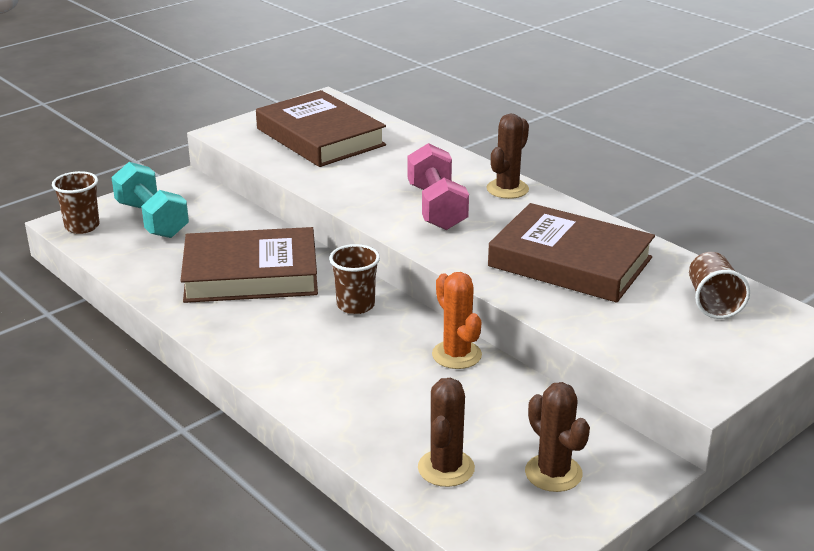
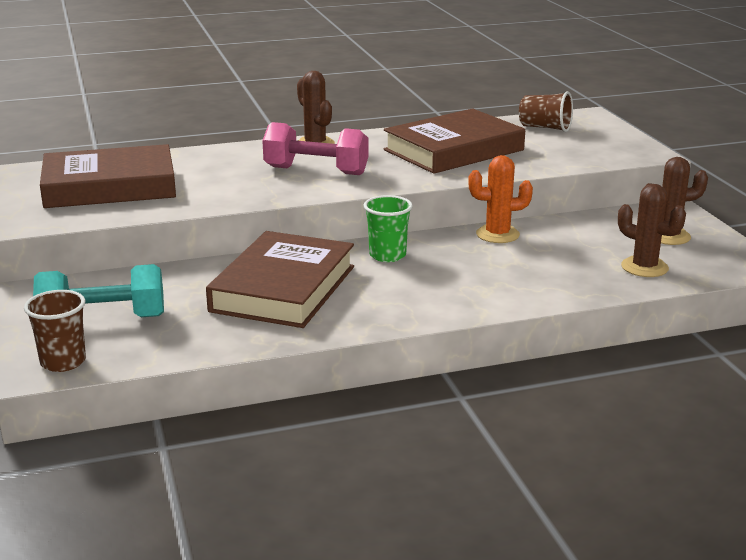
camera: 65 degrees left, 5 degrees down
brown cup [329,244,380,314] -> green cup [364,195,413,262]

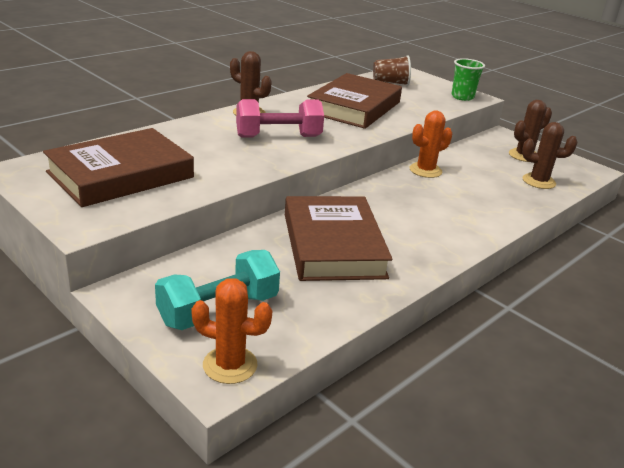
camera: 30 degrees left, 5 degrees up
brown cup [24,290,86,372] -> orange cactus [192,278,272,384]
green cup [364,195,413,262] -> green cup moved to [451,58,485,101]

